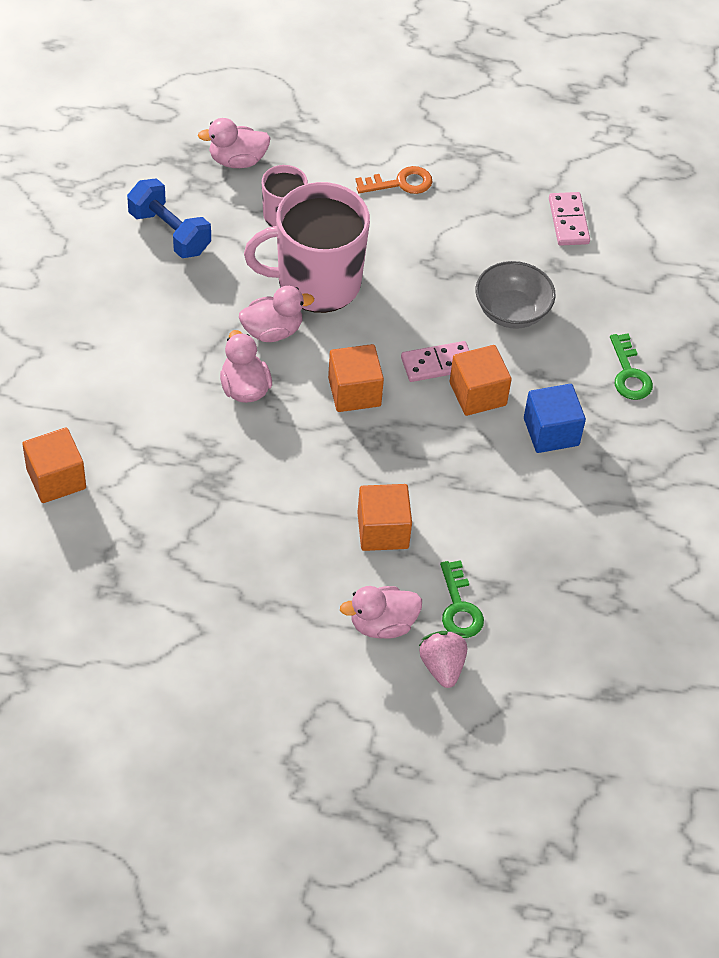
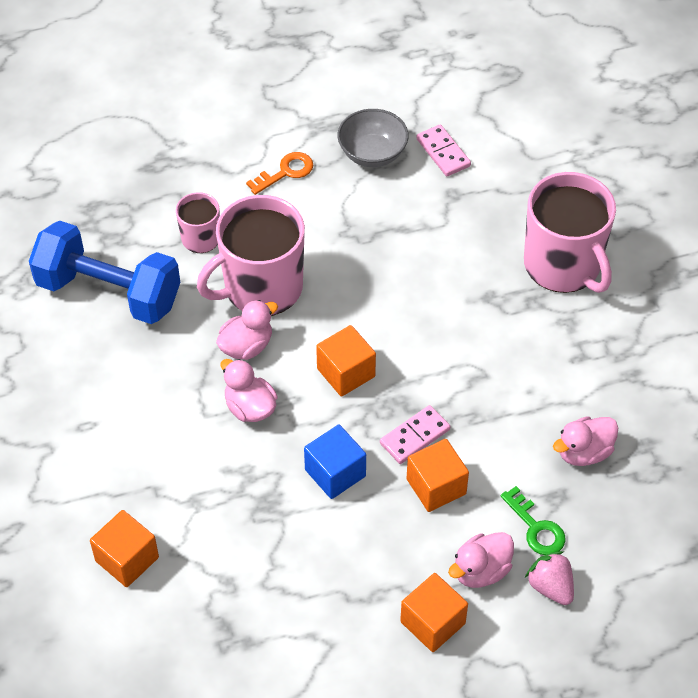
camera: 20 degrees left, 0 degrees up
blue dumbbell [127,178,211,258] -> blue dumbbell [29,221,180,324], size x1.62
pink duck [198,118,271,168] -> pink duck moved to [553,416,618,466]
pink domino [401,341,469,382] -> pink domino moved to [380,405,451,464]
orange cube [450,345,512,416] -> orange cube moved to [400,573,468,652]
grey bowl [476,261,555,329] -> grey bowl moved to [338,109,409,167]
blue cube [524,384,586,453] -> blue cube moved to [304,424,366,499]
green key [610,333,653,400] -> pink mug [524,172,616,293]

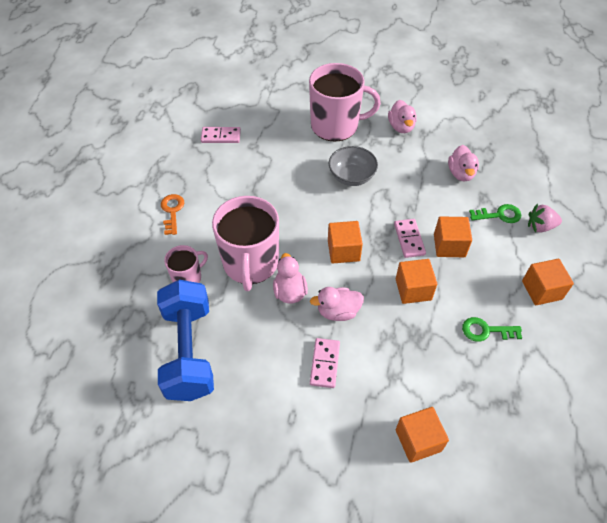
camera: 60 degrees left, 0 degrees up
blue dumbbell [29,221,180,324] -> blue dumbbell turned 60 degrees counterclockwise [157,280,214,401]
blue cube [304,424,366,499] -> orange cube [396,259,437,304]
grey bowl [338,109,409,167] -> grey bowl moved to [329,146,378,186]
pink duck [448,532,514,588] -> pink duck moved to [388,100,417,133]
none -> pink domino [310,338,340,388]
none -> green key [462,317,522,342]

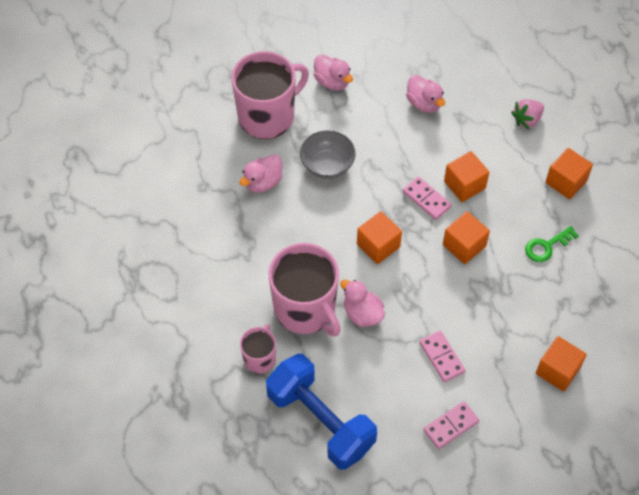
camera: 35 degrees left, 5 degrees up
orange key [161,194,184,235] -> none
pink domino [201,127,241,143] -> pink domino moved to [423,401,479,449]
pink duck [310,287,364,321] -> pink duck moved to [239,155,282,193]
green key [469,204,522,223] -> none

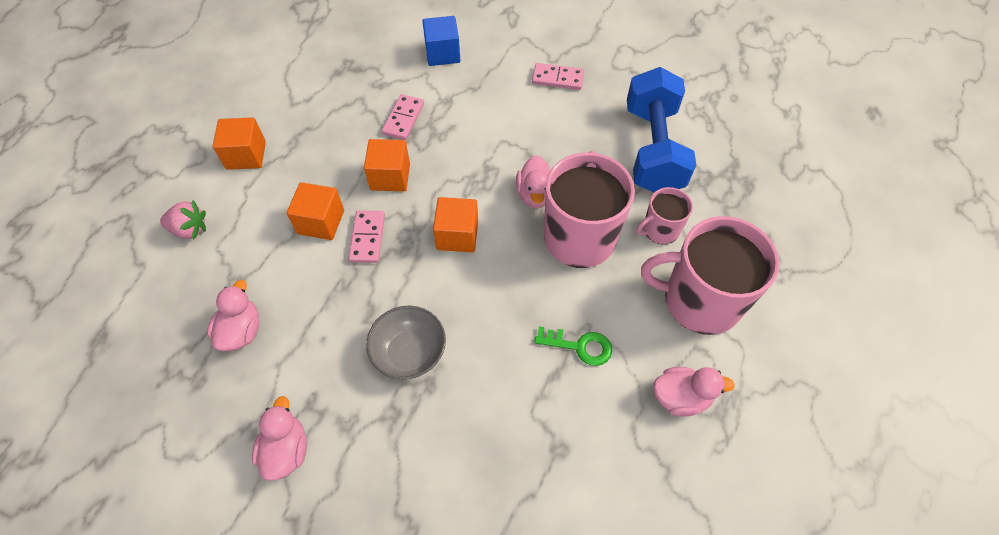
camera: 135 degrees left, 0 degrees up
pink mug [231,51,309,139] -> pink mug moved to [641,216,780,335]
pink duck [239,155,282,193] -> pink duck moved to [653,367,735,416]
pink domino [419,330,466,382] -> pink domino moved to [382,94,424,140]
green key [525,226,579,262] -> green key moved to [534,326,612,366]
orange cube [536,336,587,391] -> blue cube [422,16,460,66]

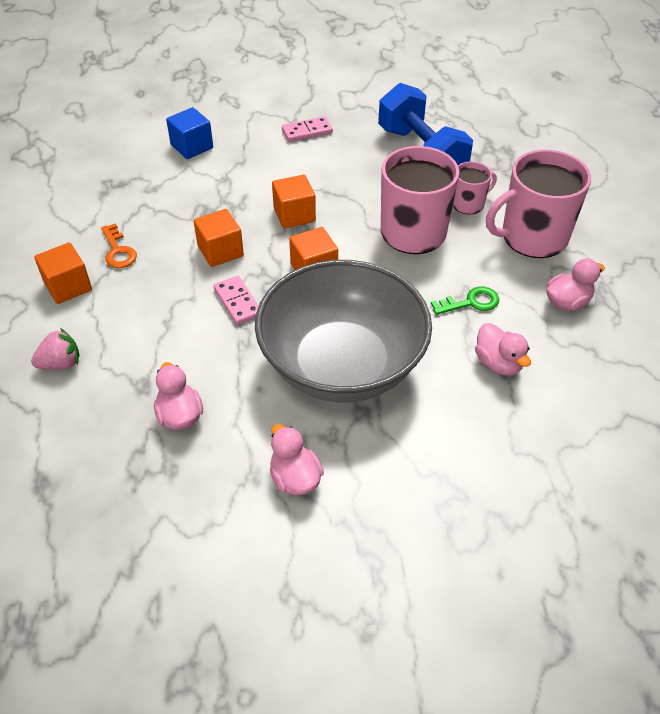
camera: 30 degrees left, 10 degrees down
orange cube [287,182,344,240] -> orange cube moved to [272,174,316,228]
grey bowl [366,306,446,379] -> grey bowl [255,260,432,403], size x2.28
pink domino [382,94,424,140] -> none
pink duck [516,155,551,208] -> pink duck moved to [475,323,531,376]
pink mug [637,187,693,244] -> pink mug turned 150 degrees counterclockwise [453,161,497,214]
none -> orange key [101,223,137,268]

